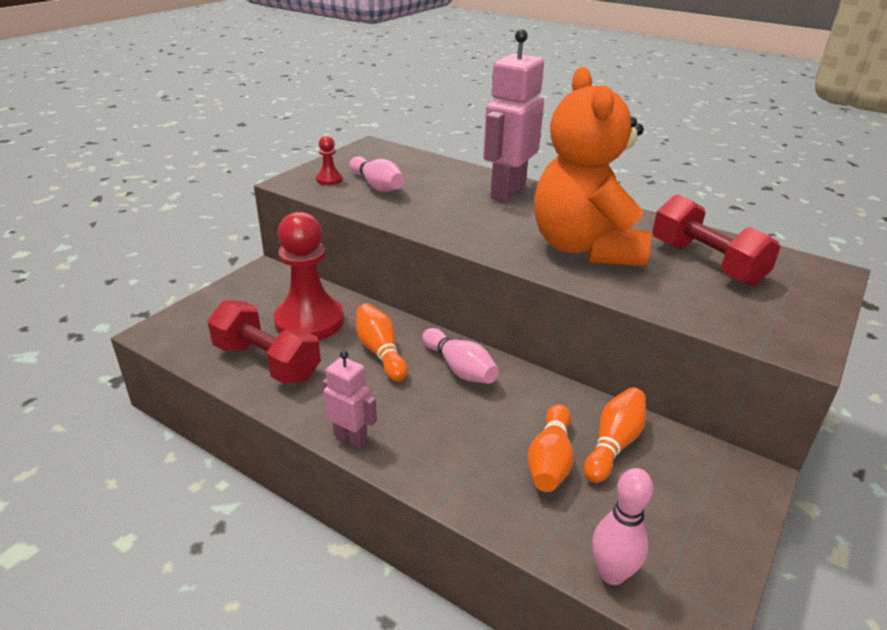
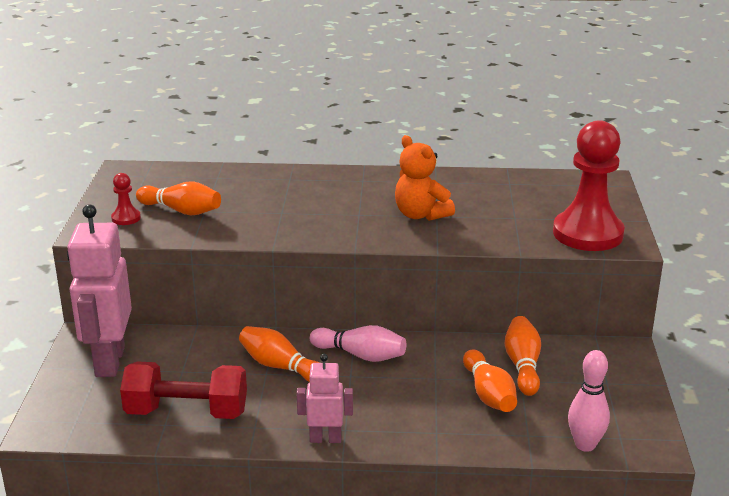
camera: 30 degrees left, 5 degrees down
red pawn [274,212,344,341] -> red pawn moved to [553,120,625,251]
pink bowling pin [349,156,405,192] -> orange bowling pin [136,181,221,215]
pink robot [483,29,544,202] -> pink robot moved to [67,204,132,377]
orange teddy bear [534,67,651,266] -> orange teddy bear [395,135,455,221], size x0.54
red dumbbell [652,194,780,286] -> none

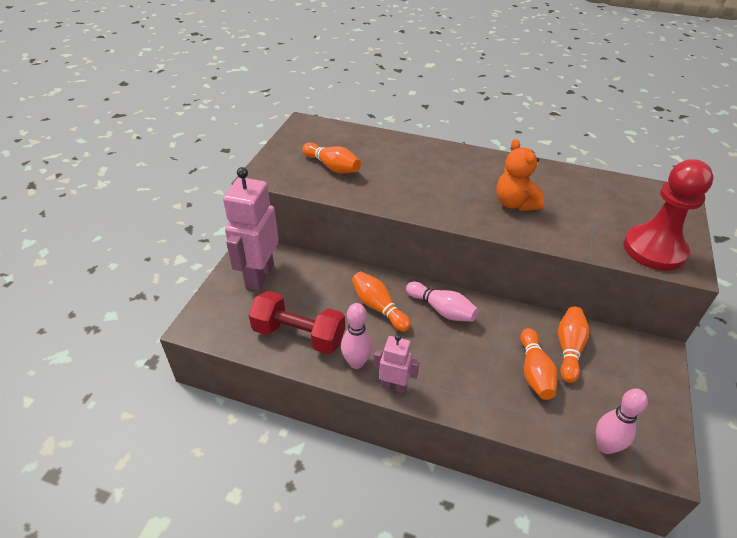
camera: 15 degrees right, 15 degrees up
red pawn [111,173,141,225] -> none
none -> pink bowling pin [341,303,372,369]

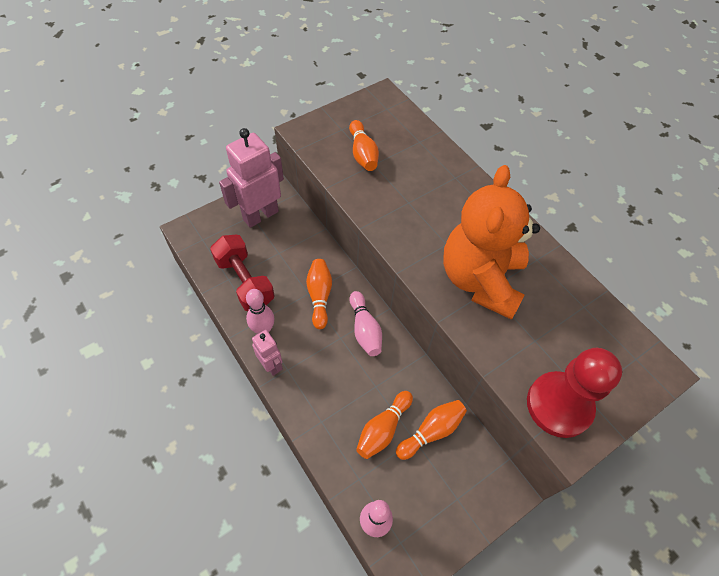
camera: 35 degrees right, 15 degrees up
orange teddy bear [496,139,544,211] -> orange teddy bear [443,165,540,320], size x1.86

